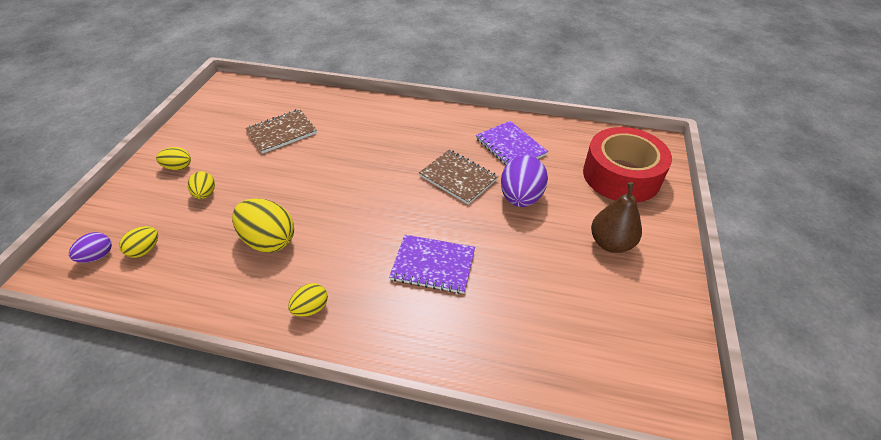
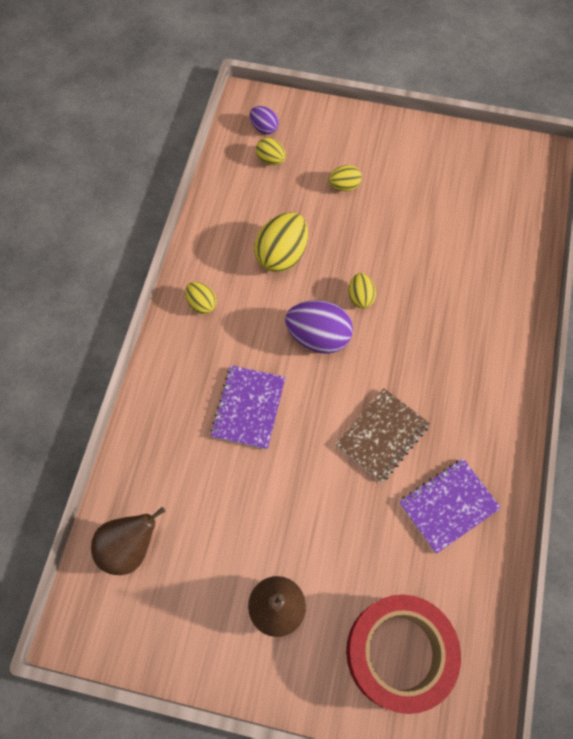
camera: 90 degrees right, 20 degrees up
yellow egg [156,147,191,170] -> yellow egg moved to [348,273,376,308]
brown notebook [246,109,317,154] -> none
purple egg [501,155,548,207] -> purple egg moved to [285,300,353,354]
none -> brown pear [91,507,165,575]

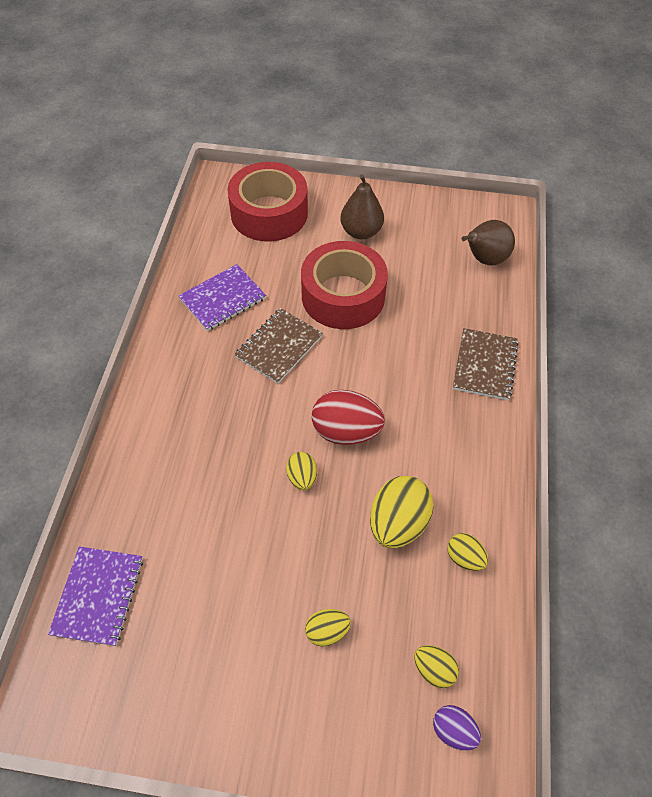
camera: 175 degrees right, 10 degrees down
yellow egg [185,282,217,314] -> yellow egg moved to [447,533,488,571]
purple notebook [210,365,286,449] -> purple notebook moved to [48,546,143,646]
purple egg [285,300,353,354] -> red egg [312,390,385,445]
none -> red tape [301,241,388,329]
none -> brown notebook [453,328,519,400]

